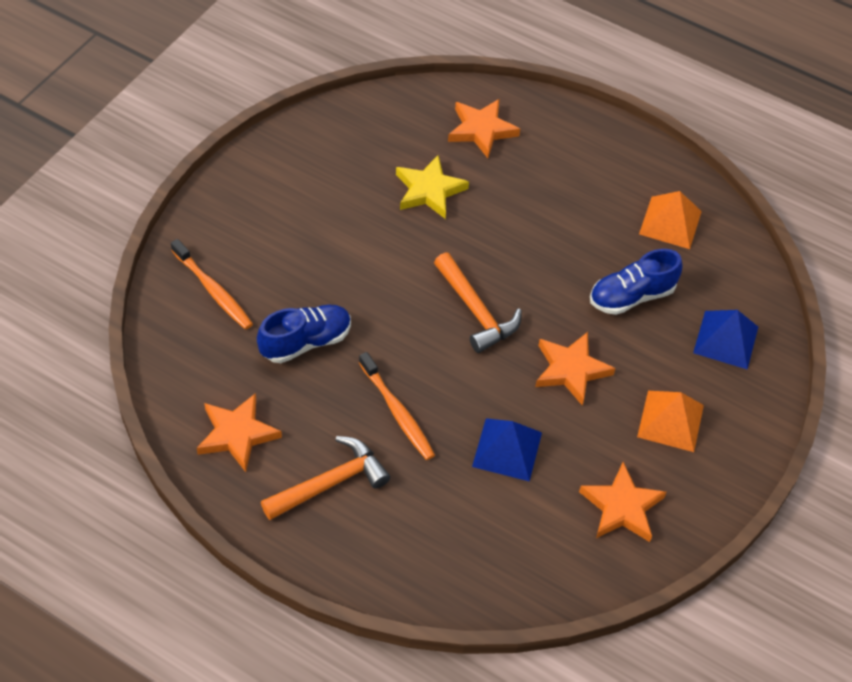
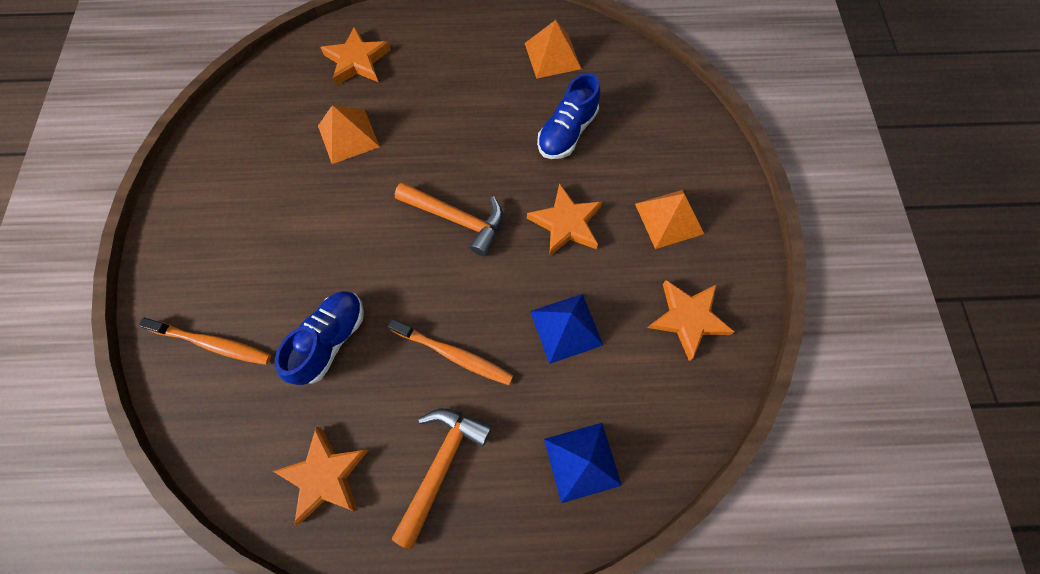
camera: 30 degrees left, 15 degrees up
yellow star [396,155,469,218] -> orange pyramid [318,105,380,164]
blue pyramid [693,310,758,370] -> blue pyramid moved to [544,423,622,503]

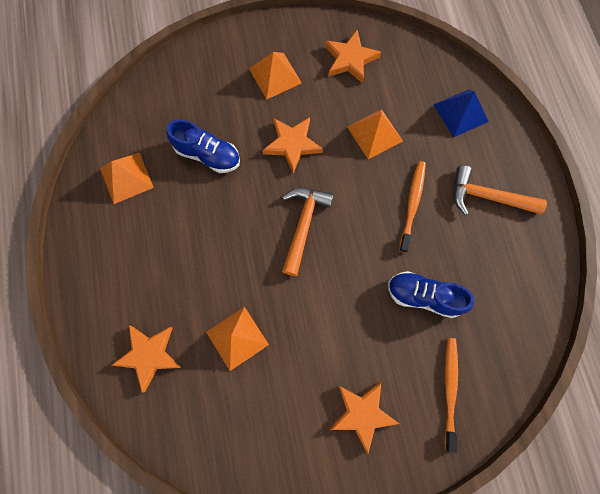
camera: 100 degrees left, 5 degrees up
orange star [273,427,369,525] -> orange star moved to [329,382,399,454]
blue pyramid [530,294,603,364] -> orange pyramid [347,109,403,159]

